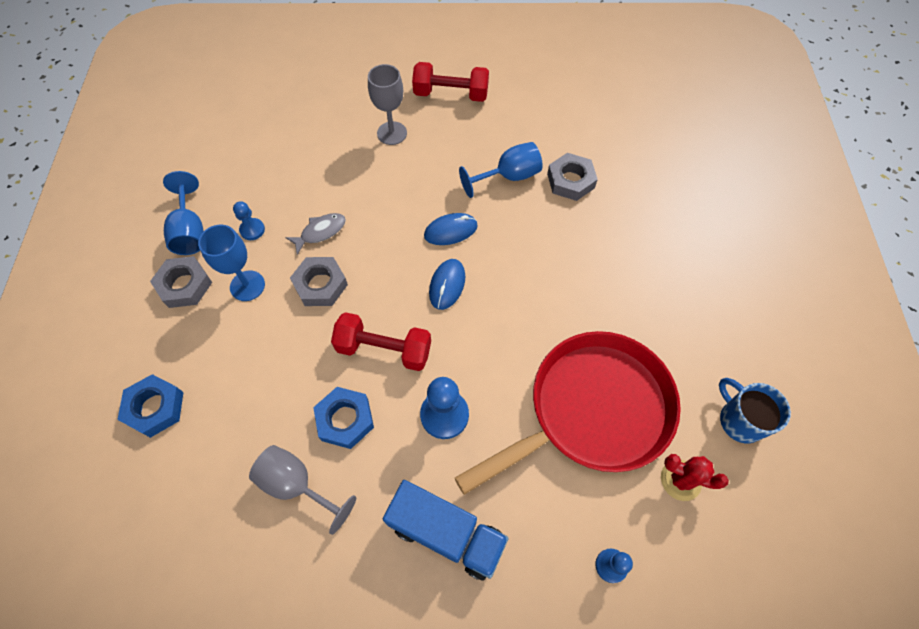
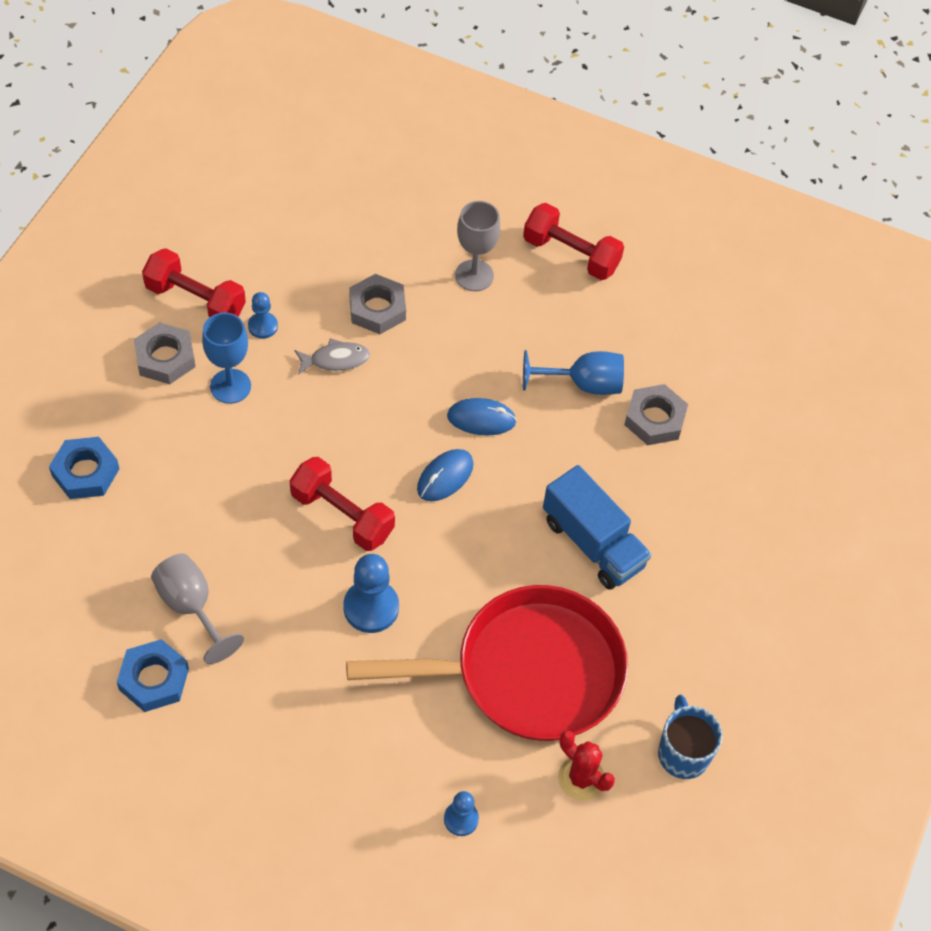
camera: 20 degrees right, 5 degrees down
blue goblet [163,171,204,255] -> red dumbbell [142,248,246,318]
grey nut [290,257,348,306] -> grey nut moved to [349,274,406,334]
blue nut [313,387,374,449] -> blue nut moved to [117,639,189,712]
blue truck [383,480,509,581] -> blue truck moved to [543,465,652,590]

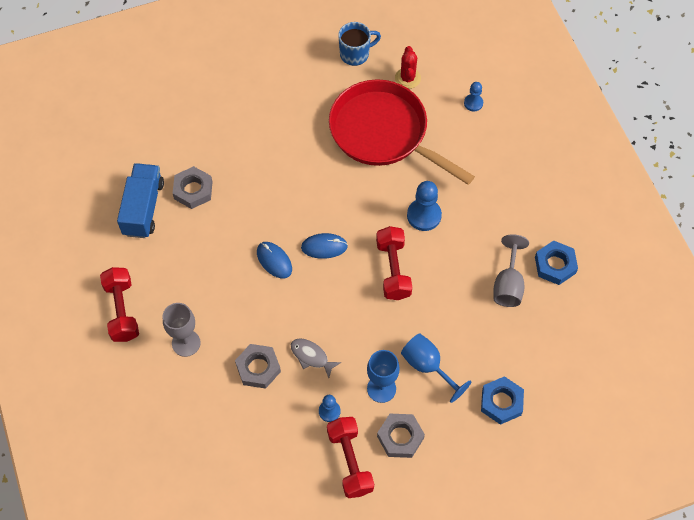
camera: 130 degrees left, 5 degrees up
blue goblet [523,350,624,395] -> blue goblet moved to [401,333,471,403]
blue truck [543,465,652,590] -> blue truck moved to [117,163,164,238]
blue mug [658,695,723,779] -> blue mug turned 150 degrees counterclockwise [338,22,381,66]

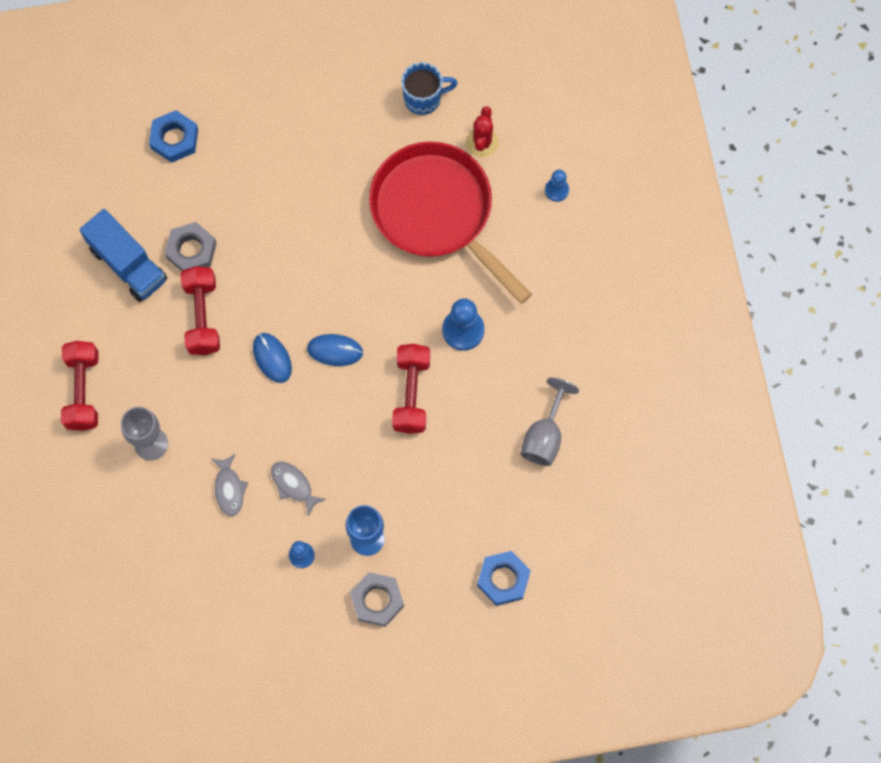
camera: 10 degrees right, 10 degrees up
blue truck [117,163,164,238] -> blue truck turned 120 degrees clockwise [79,209,167,302]
grey nut [235,344,281,389] -> grey fish [211,454,248,516]
red dumbbell [327,417,374,498] -> red dumbbell moved to [180,266,220,355]
blue goblet [401,333,471,403] -> none
blue nut [535,241,578,285] -> blue nut moved to [149,110,198,163]

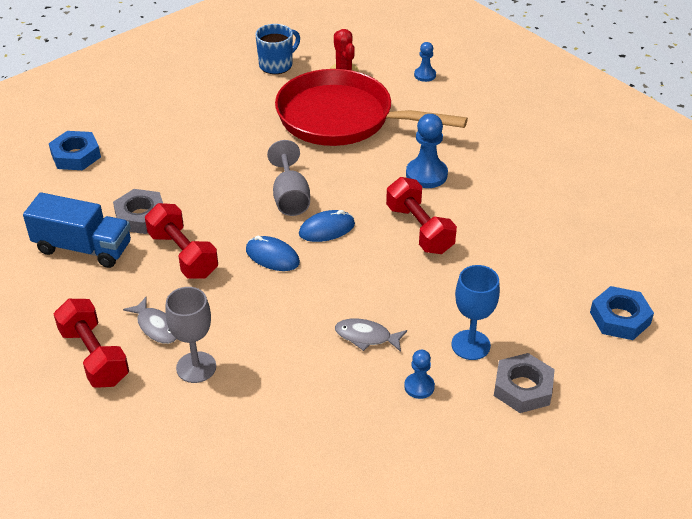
camera: 30 degrees left, 30 degrees down
grey fish [211,454,248,516] -> grey fish moved to [123,297,176,344]
grey goblet [520,378,579,466] -> grey goblet moved to [267,140,310,216]

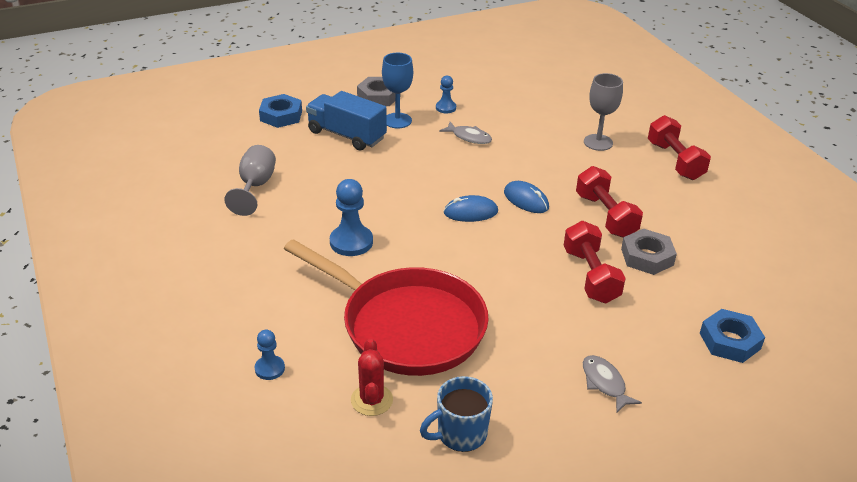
camera: 165 degrees left, 5 degrees down
blue truck [23,192,131,268] -> blue truck moved to [306,91,387,150]
grey fish [123,297,176,344] -> grey fish moved to [583,355,642,413]
grey goblet [267,140,310,216] -> grey goblet moved to [224,145,276,216]
red dumbbell [386,177,457,254] -> red dumbbell moved to [564,221,626,303]

